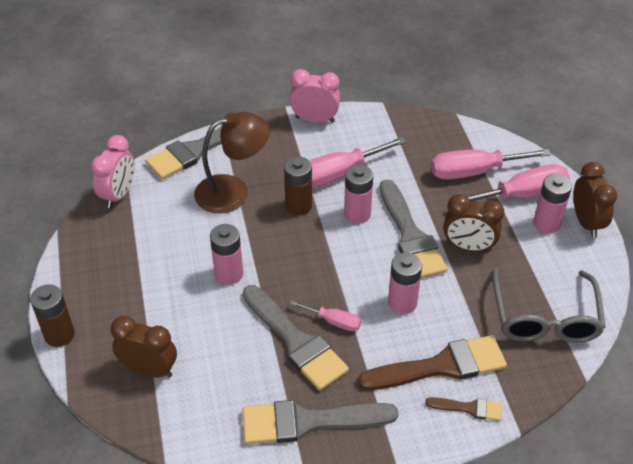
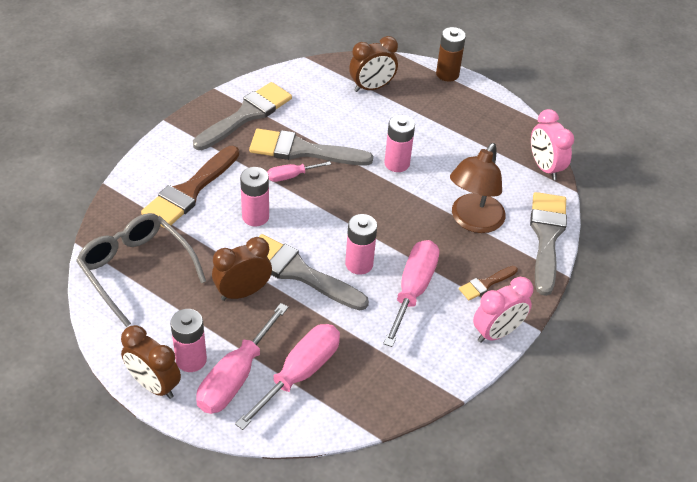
camera: 135 degrees right, 0 degrees up
brown battery [284,156,312,216] -> none
brown brush [425,397,502,421] -> brown brush moved to [459,266,518,300]

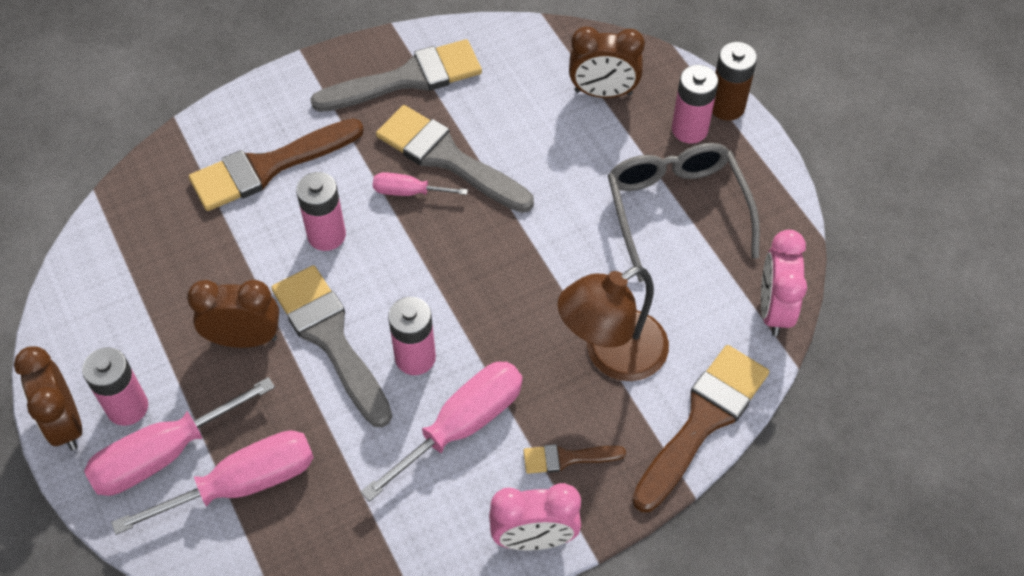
camera: 30 degrees right, 10 degrees up
grey glasses [76,213,206,327] -> grey glasses moved to [608,143,760,282]
pink battery [385,115,415,172] -> pink battery moved to [672,65,718,144]
grey brush [530,192,567,296] -> brown brush [632,345,769,512]

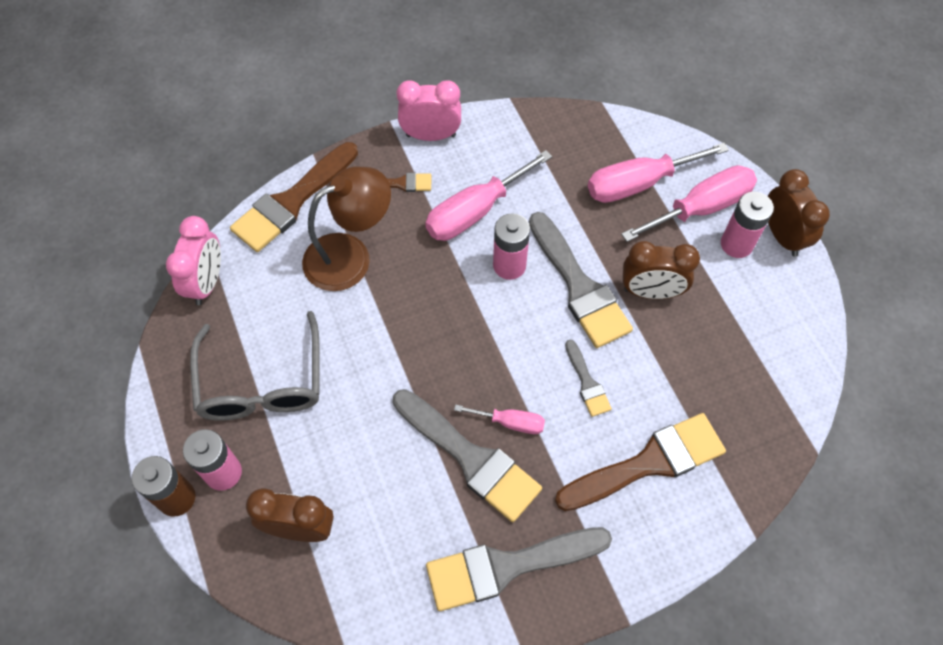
camera: 175 degrees left, 5 degrees up
pink battery [296,172,346,251] -> grey brush [565,339,612,417]

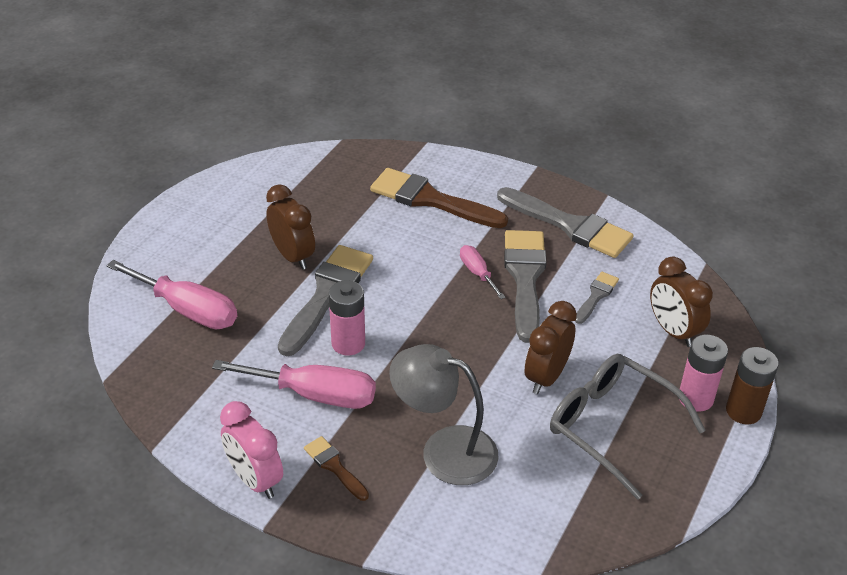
camera: 130 degrees left, 20 degrees down
pink clock [166,216,221,305] -> none
grey glasses [190,311,320,421] -> grey glasses turned 90 degrees counterclockwise [550,354,706,500]
brown brush [230,142,358,252] -> none
brown lamp [302,167,391,291] -> grey lamp [389,344,499,485]
grey brush [565,339,612,417] -> grey brush moved to [575,272,619,324]
pink screwdriver [621,165,757,242] -> none
pink battery [721,192,774,258] -> none
brown clock [768,169,830,257] -> brown clock moved to [525,301,577,394]

